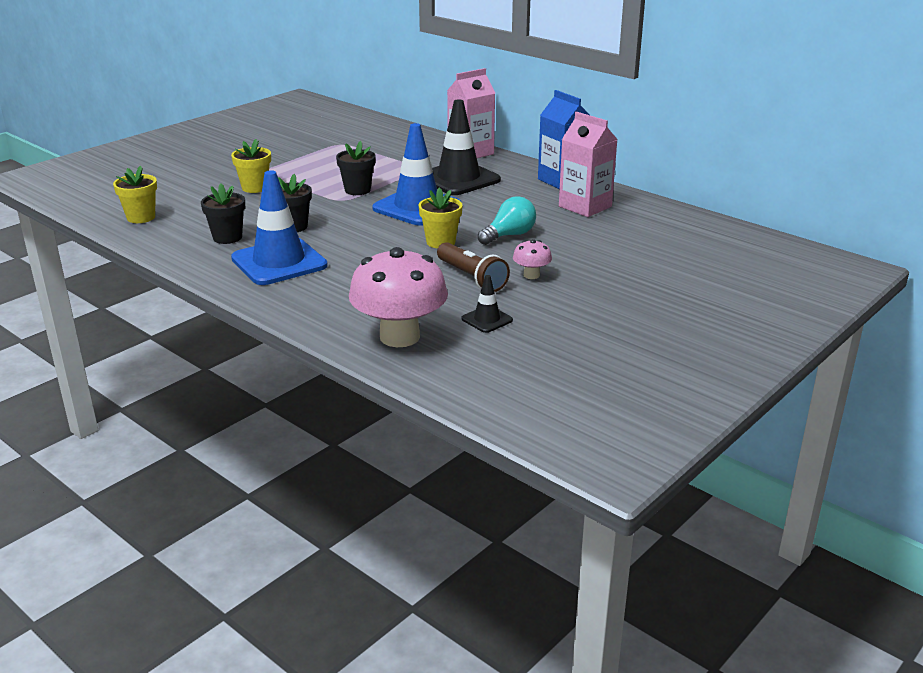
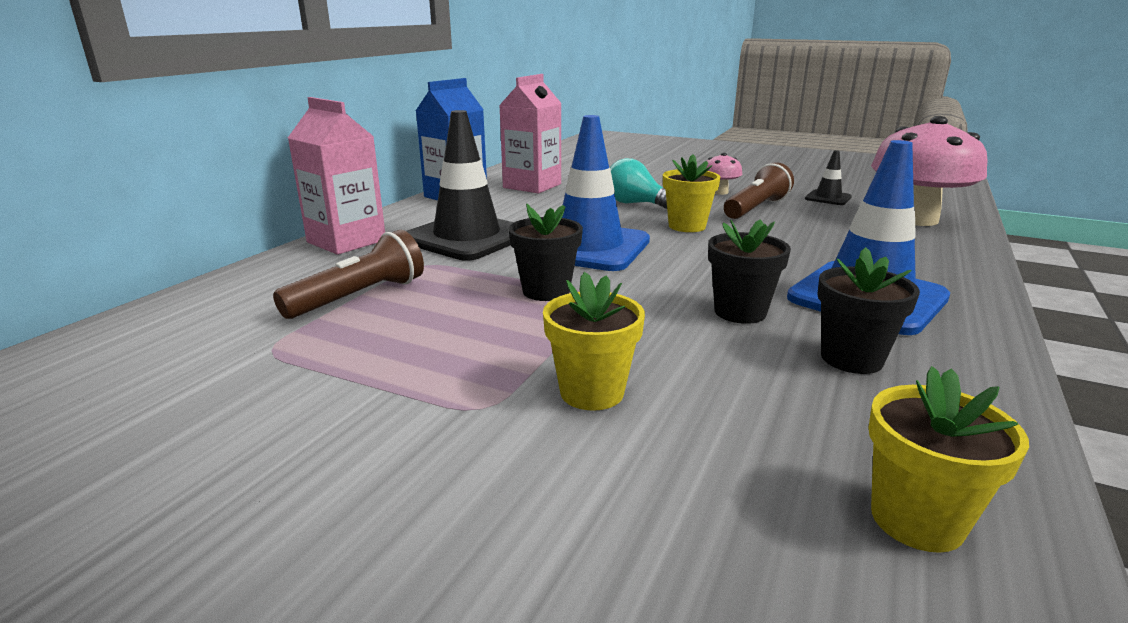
camera: 105 degrees left, 5 degrees down
none -> brown flashlight [273,230,424,319]

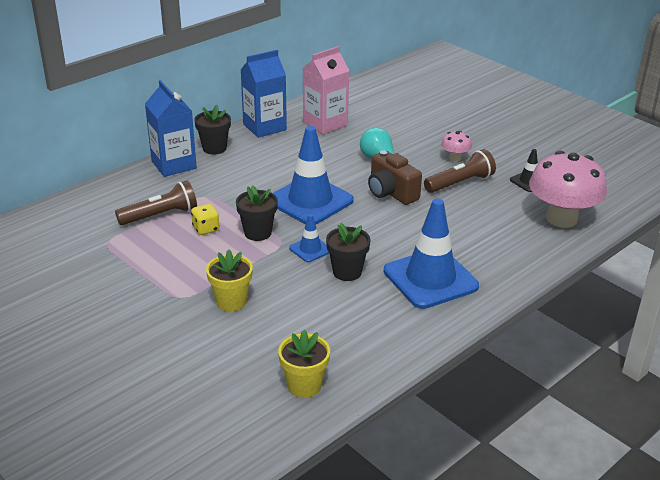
camera: 20 degrees right, 10 degrees up
pink carton [288,97,385,255] -> blue carton [145,80,197,177]
black traffic cone [406,110,514,261] -> none
yellow flower pot [663,154,720,232] -> brown camera [368,150,422,205]
black flower pot [817,247,920,374] -> black flower pot moved to [194,105,231,155]
none -> yellow dice [191,204,220,235]
none -> blue traffic cone [289,214,329,262]

